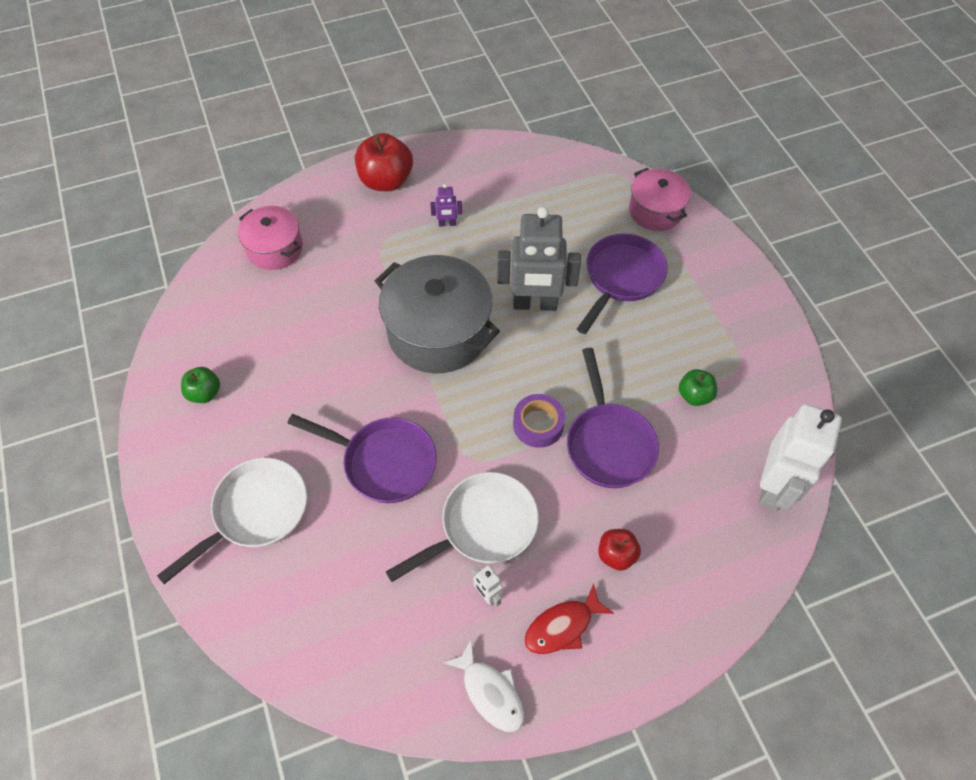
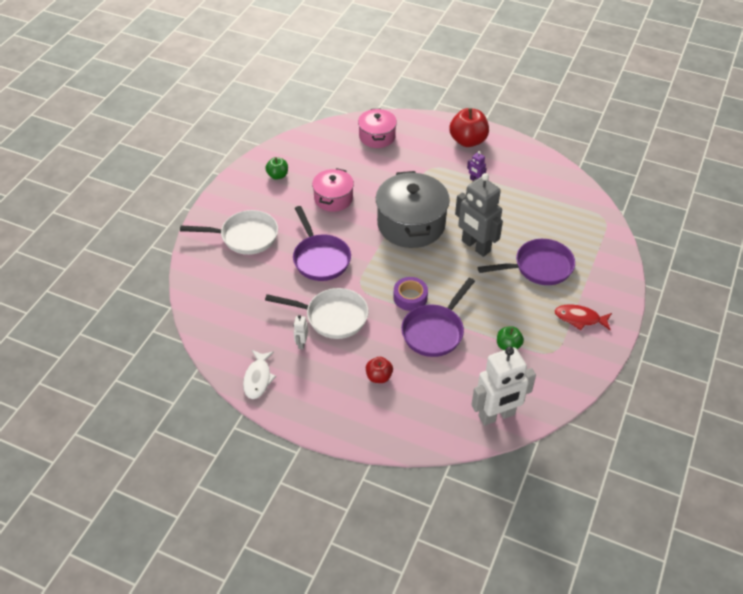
camera: 45 degrees right, 10 degrees down
red fish [524,583,614,654] -> red fish moved to [555,304,612,330]
pink pot [629,168,691,231] -> pink pot moved to [312,168,354,212]

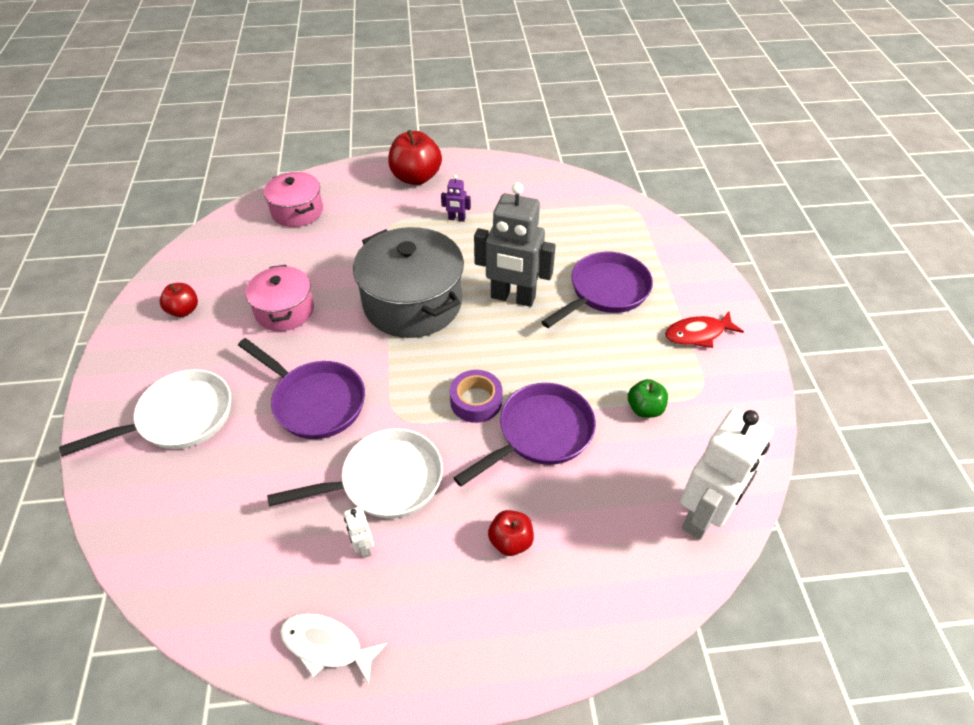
camera: 30 degrees left, 0 degrees up
white fish [243,350,276,399] -> white fish turned 135 degrees clockwise [280,613,387,684]
green apple [265,157,288,180] -> red apple [160,283,198,317]
purple pan [401,278,475,357] -> purple pan turned 135 degrees counterclockwise [453,383,596,487]

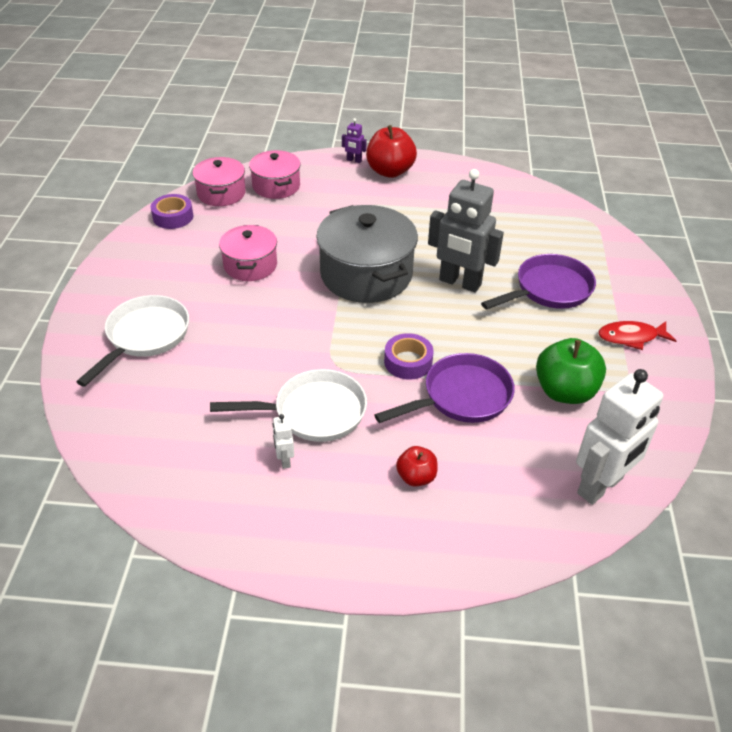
camera: 10 degrees right, 5 degrees down
white pan [59,369,231,457] -> white pan turned 45 degrees counterclockwise [76,295,189,387]
red apple [160,283,198,317] -> none
purple pan [238,338,365,439] -> none
white fish [280,613,387,684] -> none
purple robot [441,175,471,222] -> purple robot moved to [342,118,367,163]
green apple [628,379,668,418] -> green apple [536,338,606,404], size x1.79
none -> purple tape [151,194,193,229]
none -> pink pot [193,157,246,206]

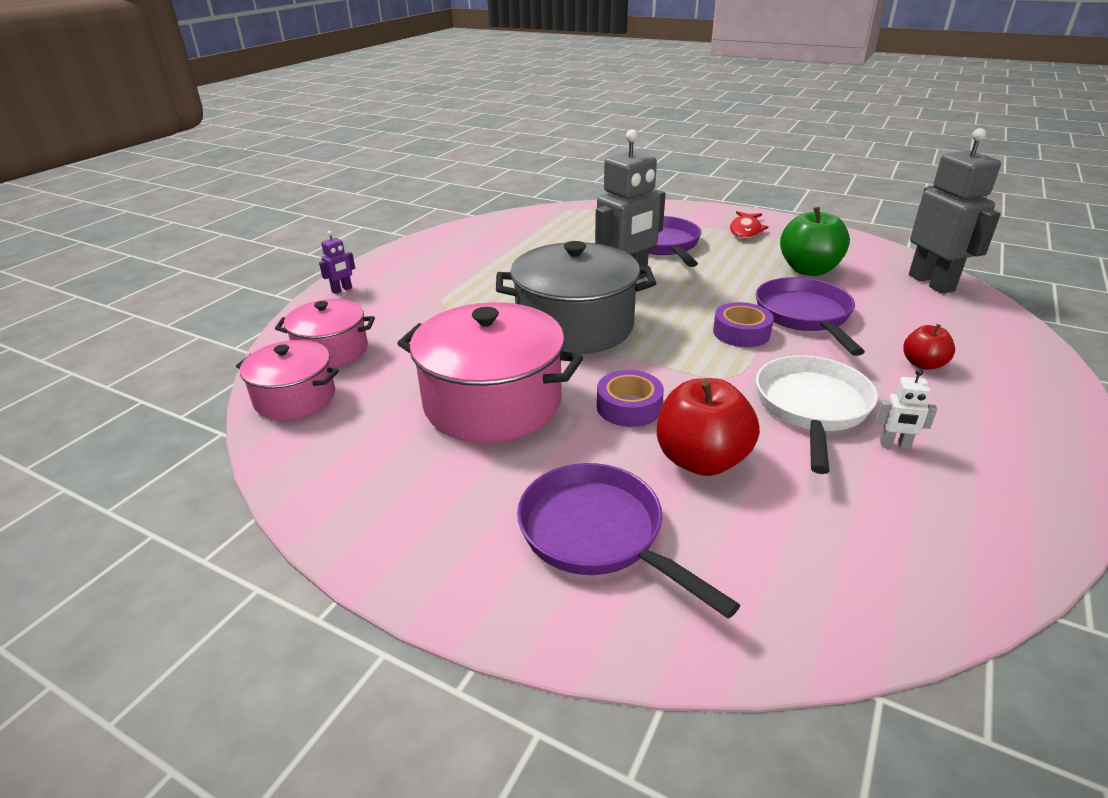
camera: 65 degrees left, 10 degrees down
white pan [76,295,189,387] -> purple pan [517,463,740,619]
purple tape [151,194,193,229] -> purple tape moved to [597,370,664,427]
pink pot [219,225,277,281] -> pink pot [397,302,583,443], size x1.71
red apple [366,125,417,178] -> red apple moved to [657,378,760,476]
white robot [576,369,663,505] -> grey robot [909,128,1001,294]

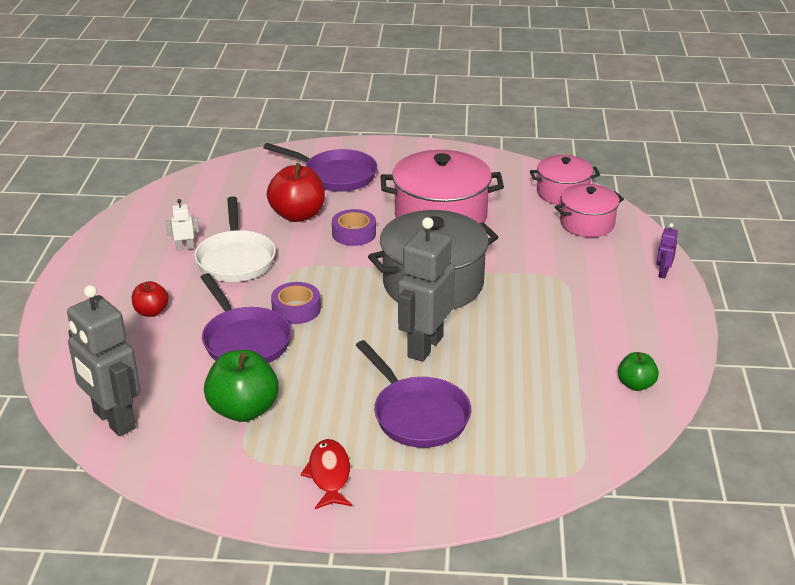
camera: 155 degrees right, 0 degrees up
none -> green apple [618,352,659,391]

